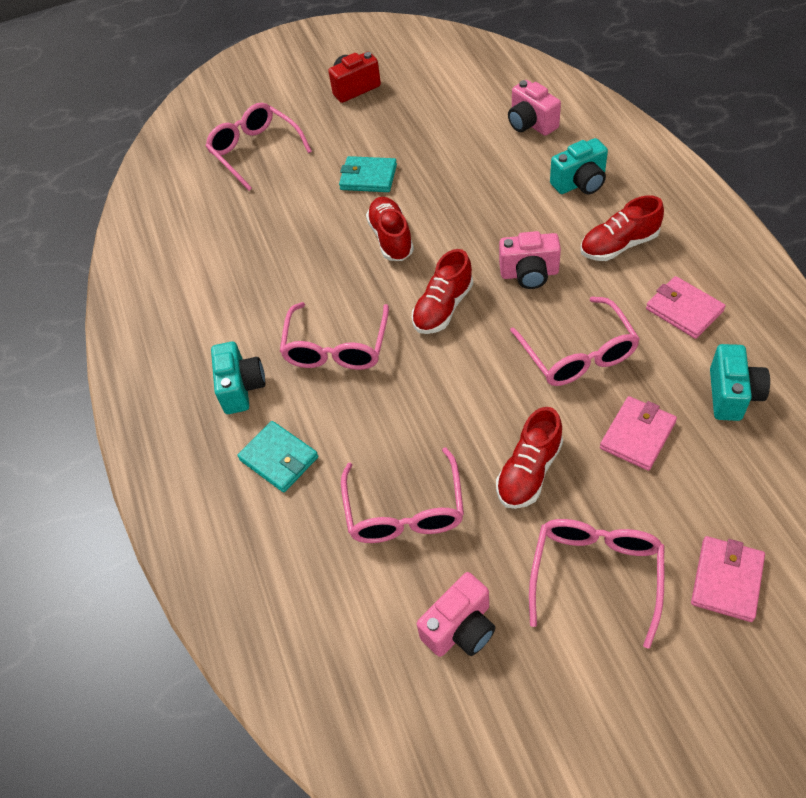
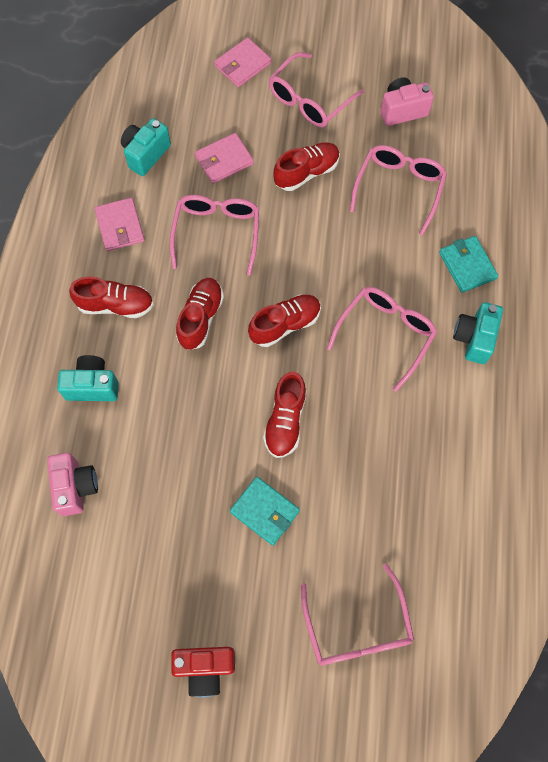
camera: 160 degrees left, 15 degrees up
pink camera [499,231,561,289] -> red shoe [176,278,224,350]

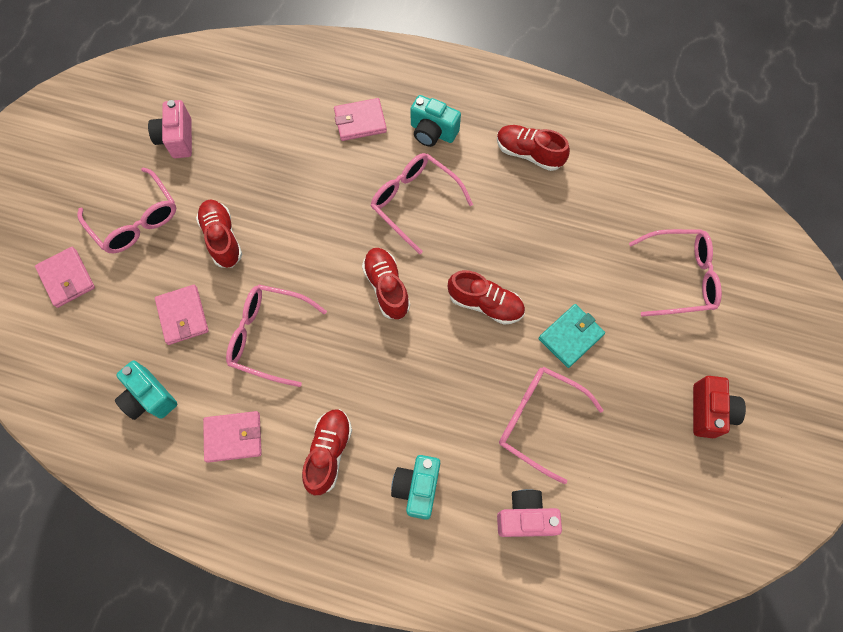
camera: 80 degrees left, 0 degrees up
red shoe [176,278,224,350] -> red shoe moved to [497,125,570,171]
pink glasses [350,145,447,235] -> pink glasses moved to [499,367,604,484]
turquoise wallet [439,236,498,293] -> pink wallet [334,98,387,141]

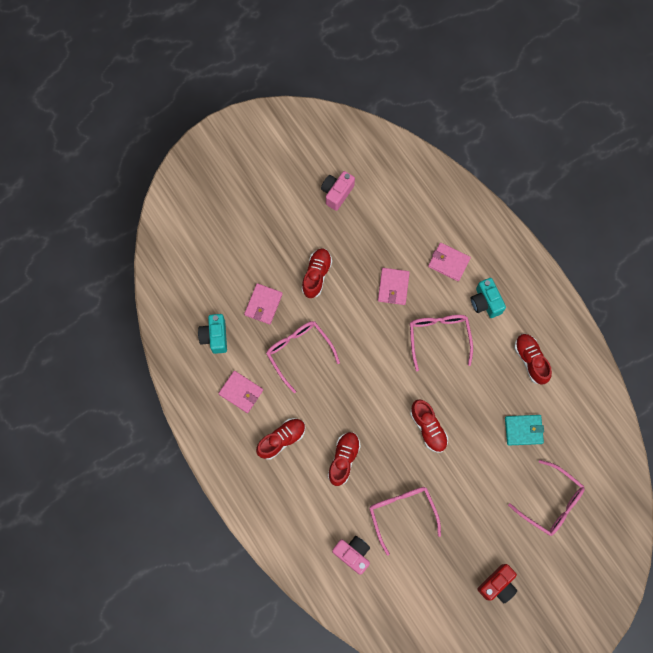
camera: 40 degrees right, 5 degrees up
pink wallet [35,247,95,308] -> pink wallet moved to [378,268,410,305]
pink glasses [77,167,176,253] -> none
red shoe [362,248,410,319] -> red shoe moved to [328,432,361,486]
turquoise camera [391,455,440,520] -> none
turquoise wallet [539,304,605,368] -> turquoise wallet moved to [505,415,544,446]

